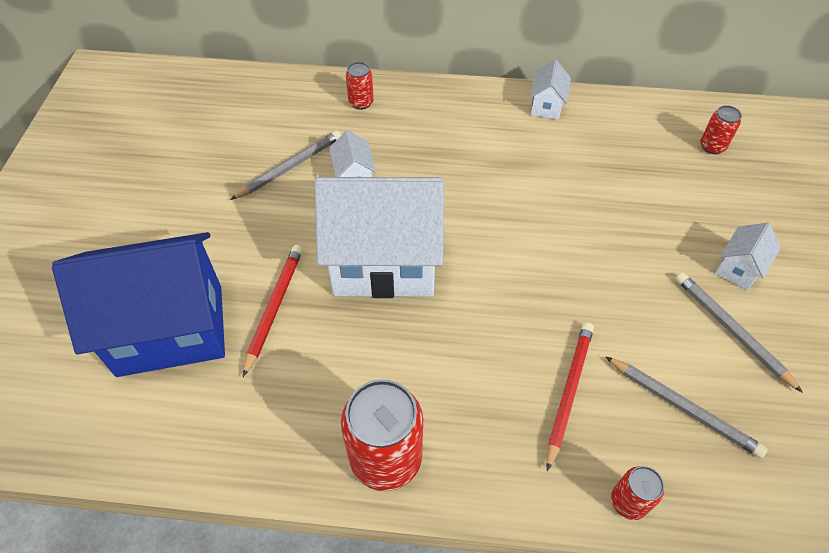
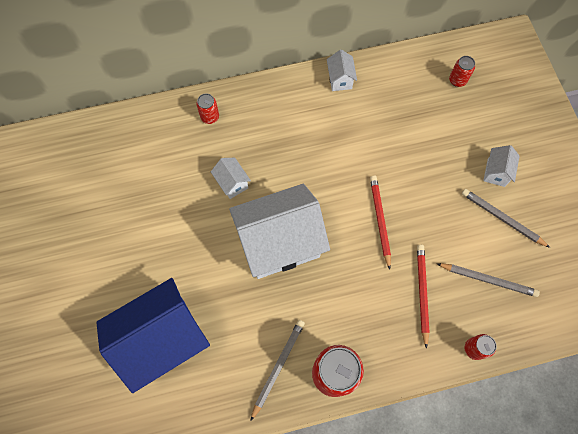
camera: 20 degrees left, 15 degrees up
grey pencil [230,131,341,200] -> grey pencil moved to [251,320,305,421]
red pencil [243,245,303,377] -> red pencil moved to [370,176,391,270]

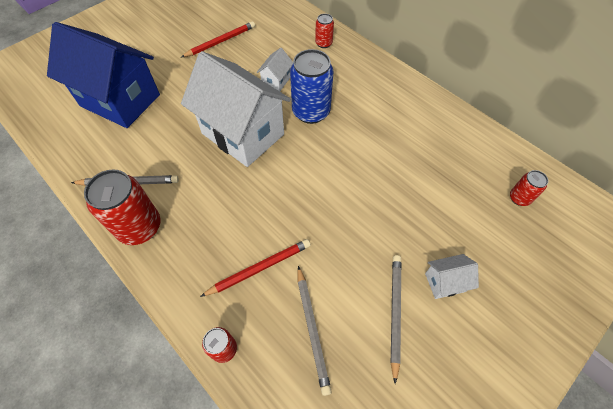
camera: 60 degrees right, 10 degrees down
white house [327,49,357,91] -> none
red pencil [370,176,391,270] -> red pencil moved to [181,21,255,57]
none -> blue can [290,49,334,124]

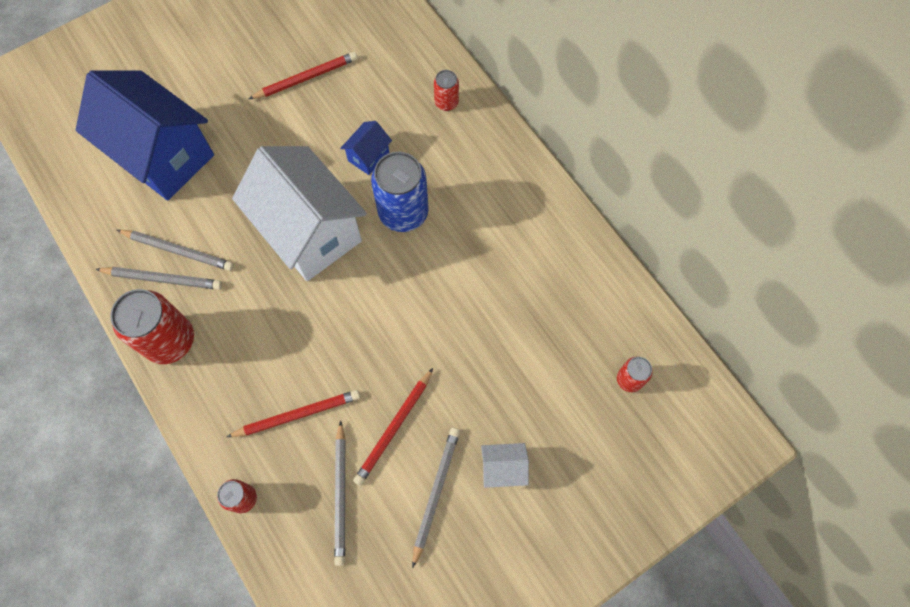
camera: 10 degrees right, 10 degrees up
white house [257,48,293,91] -> blue house [340,121,392,175]
none -> grey pencil [117,230,234,271]
none -> red pencil [353,368,433,486]

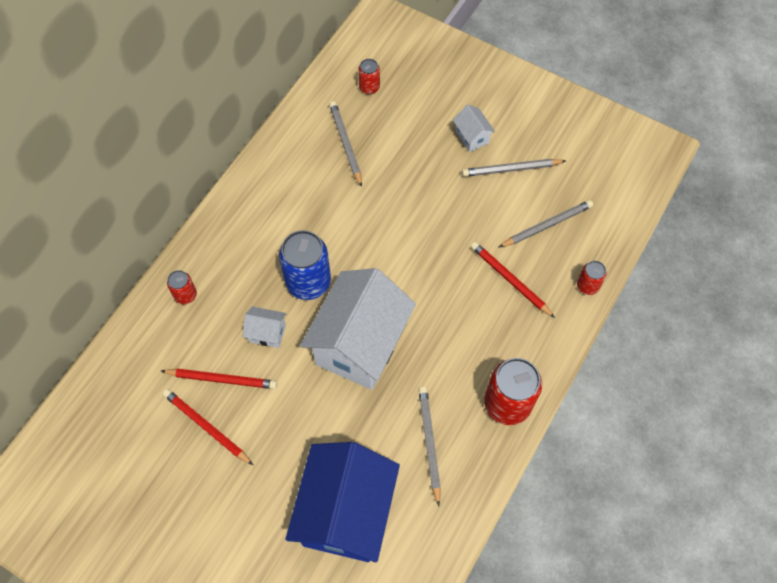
camera: 115 degrees left, 5 degrees down
grey pencil [95,267,222,290] -> grey pencil moved to [329,101,362,187]
blue house [340,121,392,175] -> white house [243,306,286,348]
red pencil [353,368,433,486] -> red pencil moved to [161,369,277,389]

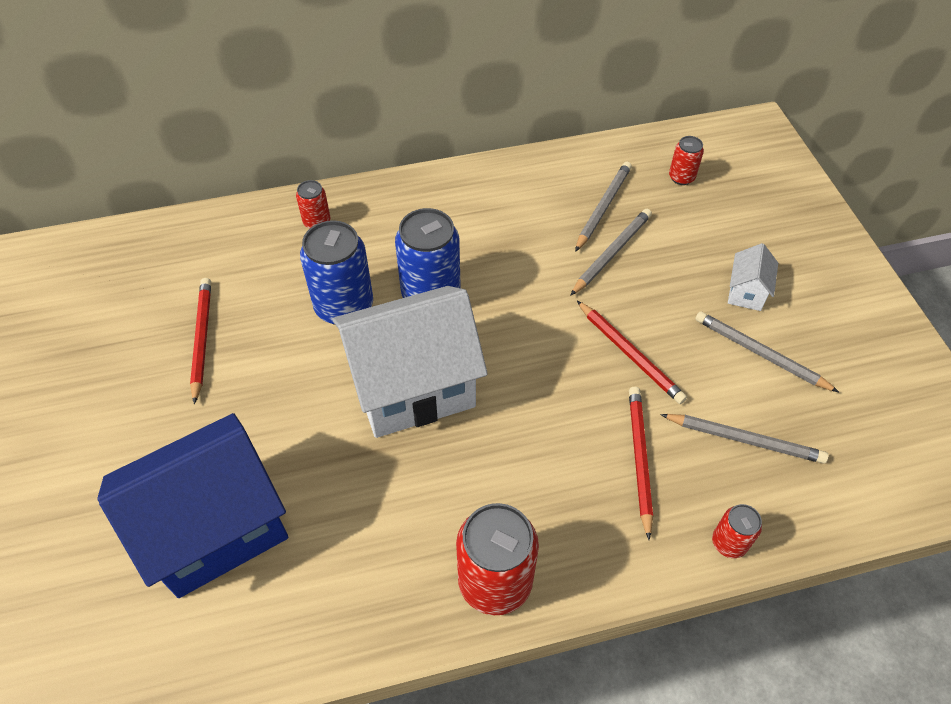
camera: 45 degrees right, 10 degrees down
red pencil [161,369,277,389] -> red pencil moved to [577,301,687,404]
white house [243,306,286,348] -> blue can [300,220,373,325]
grey pencil [419,386,441,506] -> grey pencil moved to [570,209,652,296]

